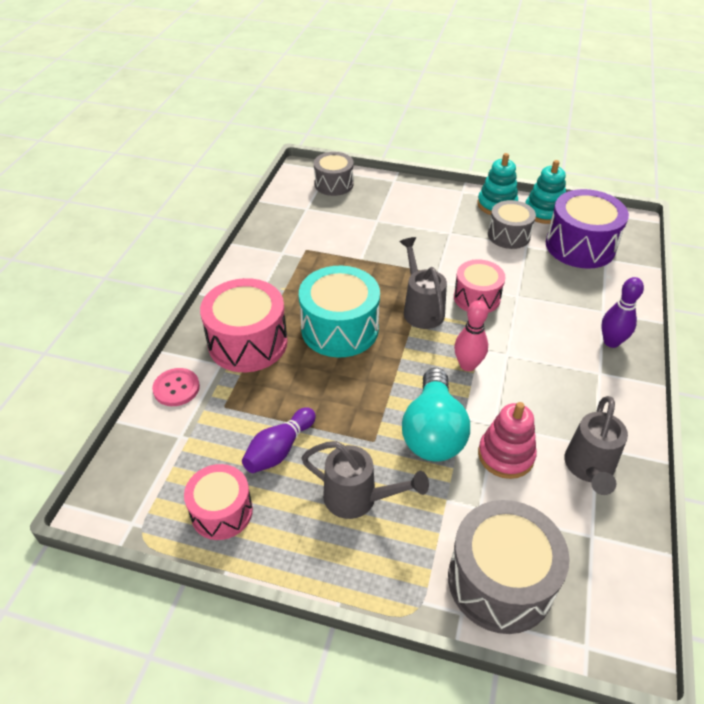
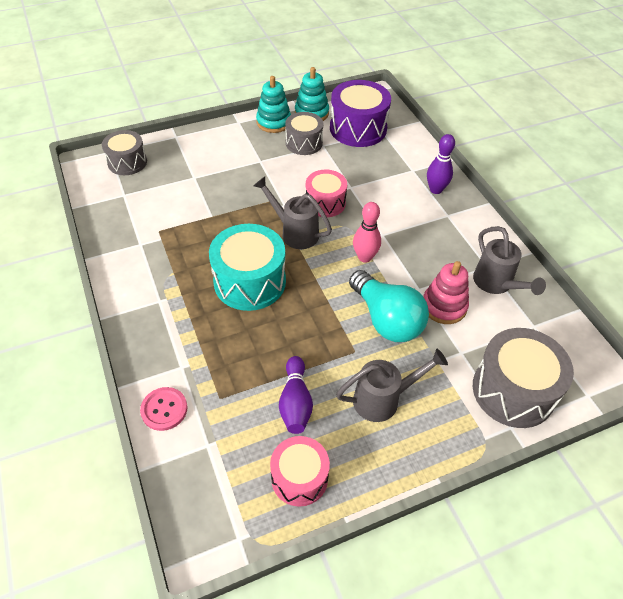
camera: 40 degrees left, 5 degrees up
pink drum [200,278,288,372] -> none

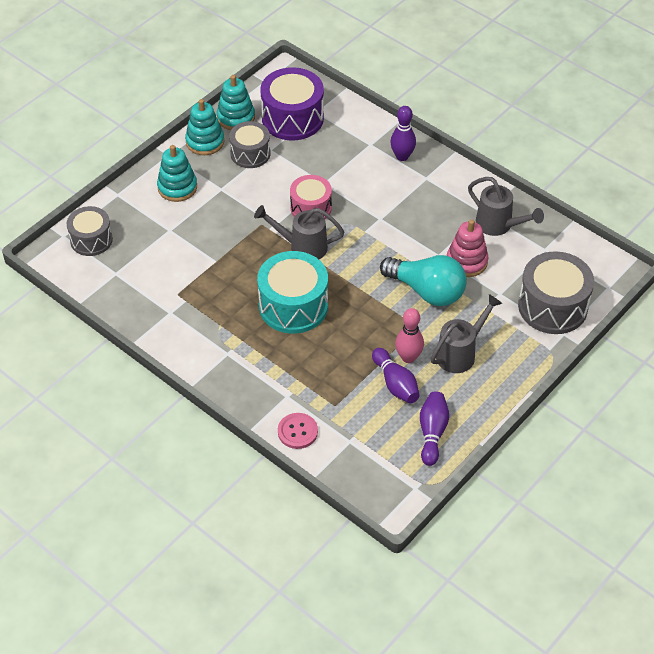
camera: 25 degrees left, 0 degrees up
pink drum [270,436,330,507] -> purple bowling pin [420,391,449,466]
pink bowling pin [353,202,381,263] -> pink bowling pin moved to [395,308,424,363]
none -> turquoise stacking toy [157,145,197,202]

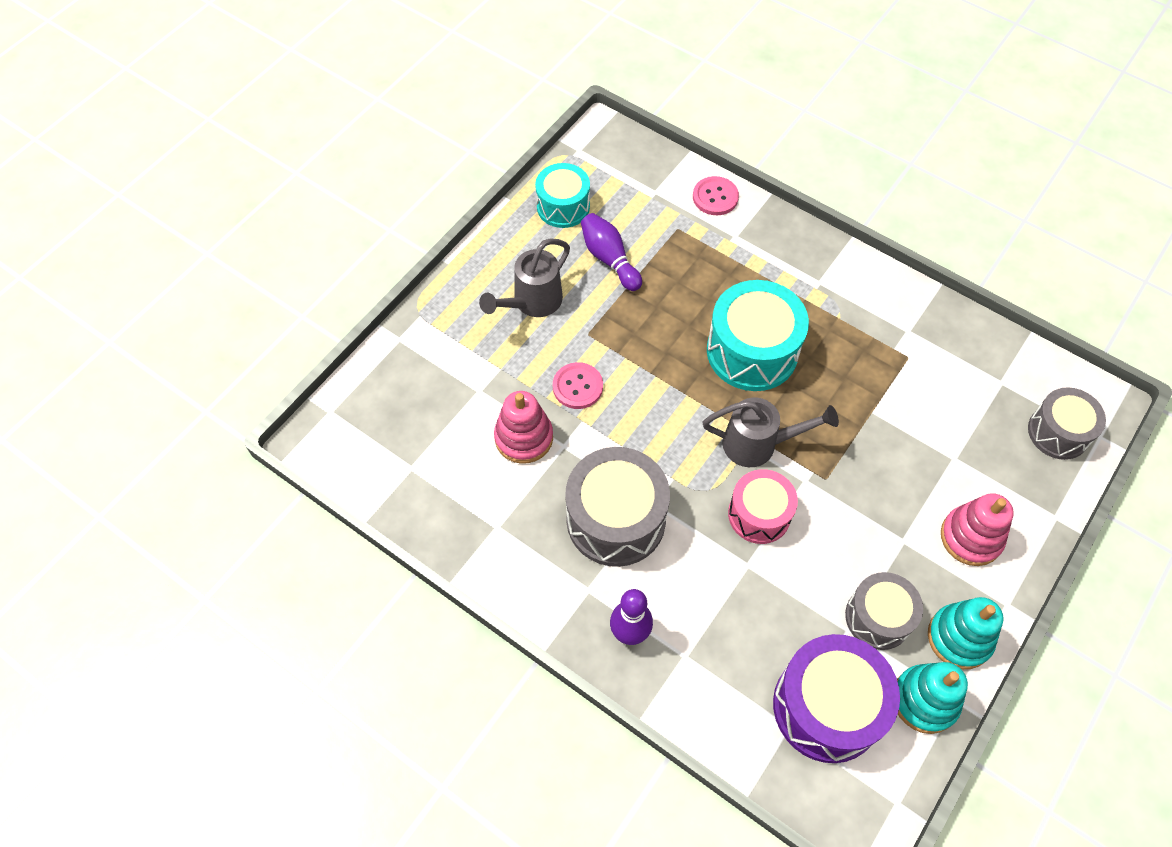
camera: 175 degrees right, 10 degrees up
turquoise stacking toy [157,145,197,202] -> pink stacking toy [941,493,1014,566]
turquoise light bulb [380,255,467,306] -> pink button [553,362,603,409]
pink bowling pin [395,308,424,363] -> none
purple bowling pin [420,391,449,466] -> turquoise drum [535,163,590,228]
grey watering can [468,177,544,236] -> none
grey drum [518,251,594,334] -> grey drum moved to [565,447,670,567]

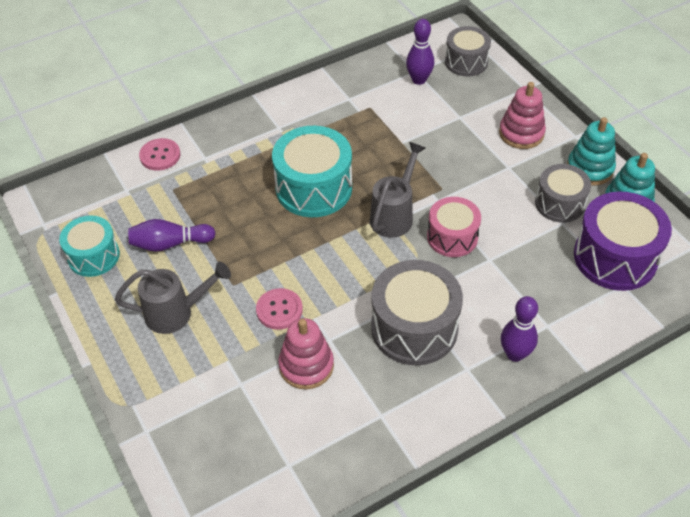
camera: 65 degrees left, 10 degrees down
grey watering can [479,239,570,317] -> grey watering can turned 75 degrees counterclockwise [115,262,231,334]
none -> purple bowling pin [406,19,434,85]

